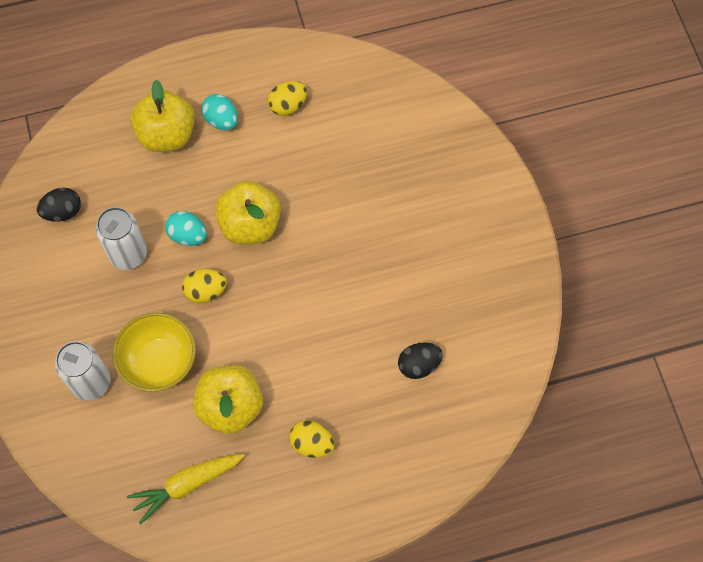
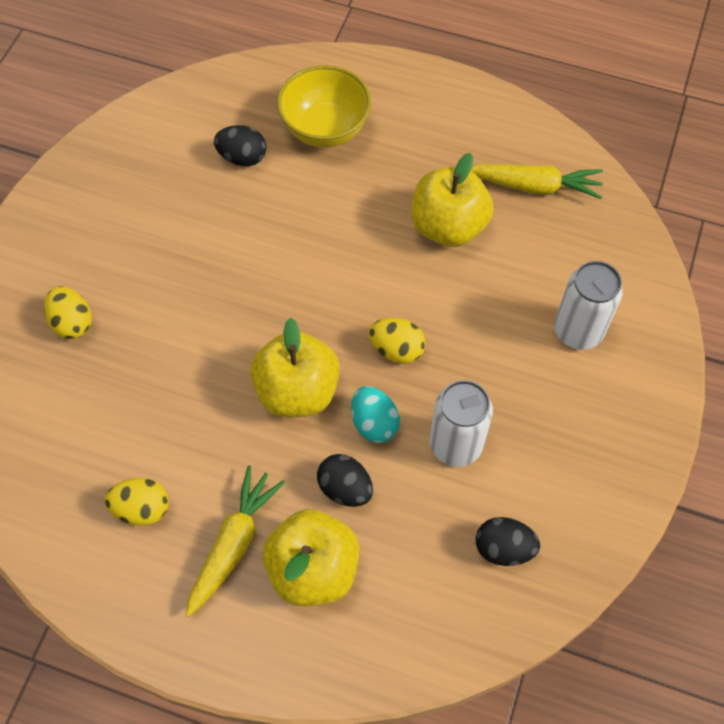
camera: 145 degrees left, 5 degrees down
yellow bowl [113,313,196,392] -> yellow bowl moved to [277,65,371,148]
turquoise egg [201,94,238,130] -> yellow carrot [186,465,285,617]
yellow egg [289,420,335,458] -> yellow egg moved to [44,286,92,339]
none -> black egg [317,454,373,507]

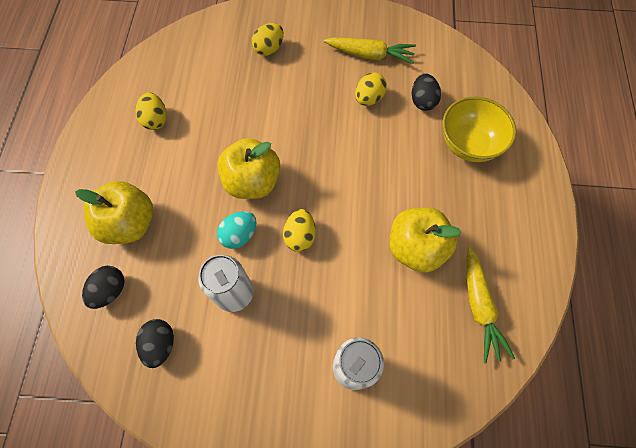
camera: 75 degrees right, 5 degrees up
yellow carrot [186,465,285,617] -> yellow carrot moved to [324,37,416,64]
black egg [317,454,373,507] -> black egg moved to [82,266,125,309]
none -> yellow egg [355,73,387,106]

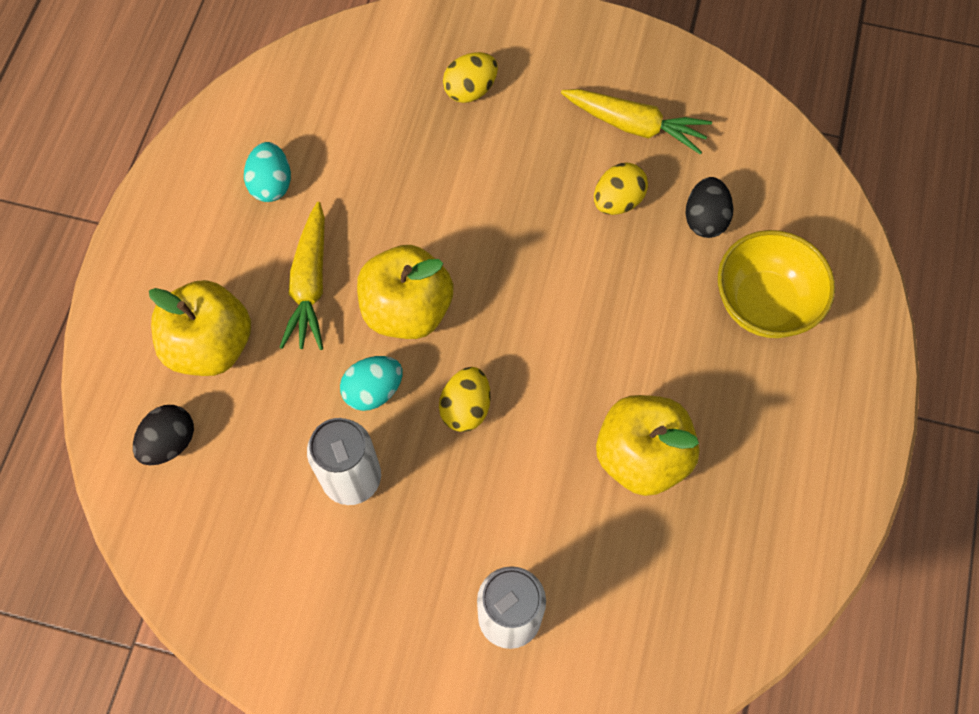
camera: 10 degrees right, 0 degrees up
yellow egg [136,93,167,130] -> turquoise egg [244,142,291,202]
black egg [136,319,174,368] -> none
yellow carrot [467,246,515,363] -> yellow carrot moved to [279,202,325,350]

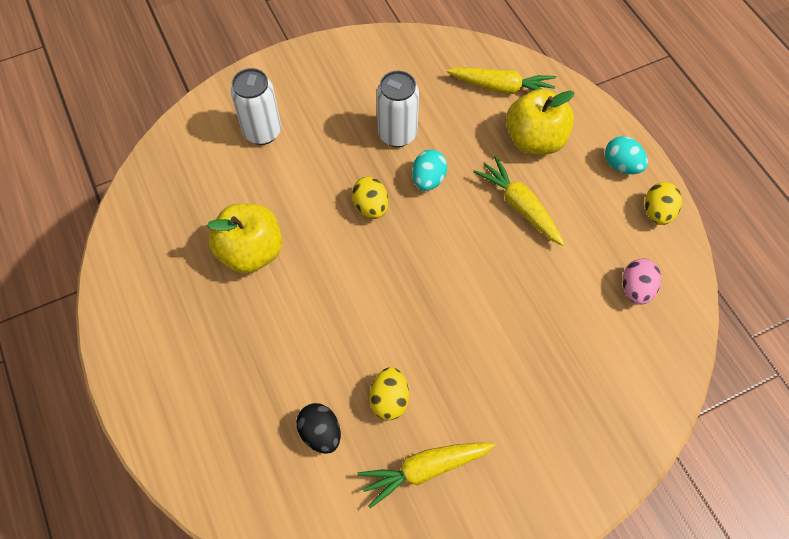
camera: 140 degrees right, 5 degrees down
black egg [133,405,194,465] -> yellow carrot [447,67,556,94]
turquoise egg [244,142,291,202] -> turquoise egg moved to [605,136,648,174]
yellow apple [357,245,454,339] -> none
yellow egg [443,52,498,103] -> yellow egg moved to [645,182,682,225]
yellow bowl [718,230,835,338] -> none
none -> pink egg [622,259,661,305]

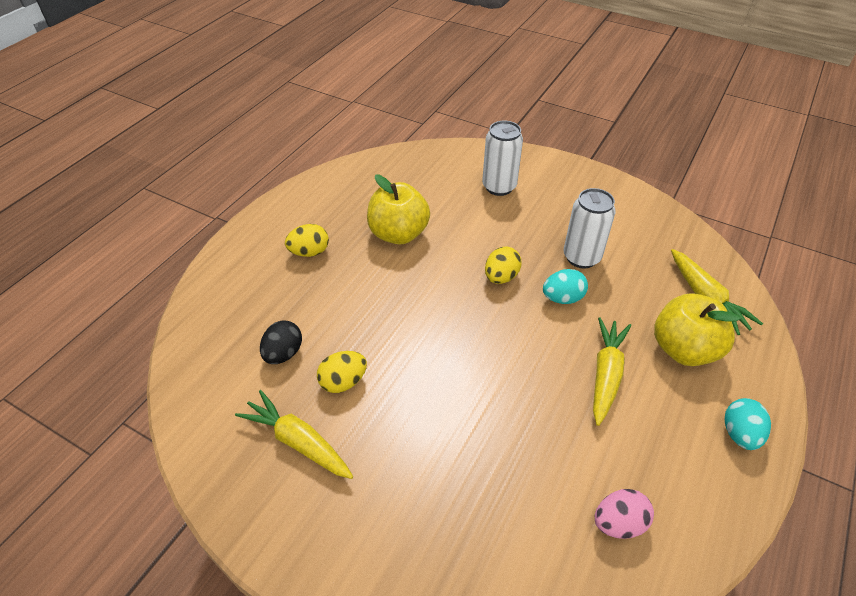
camera: 55 degrees right, 15 degrees down
yellow egg [645,182,682,225] -> yellow egg moved to [285,224,329,257]

